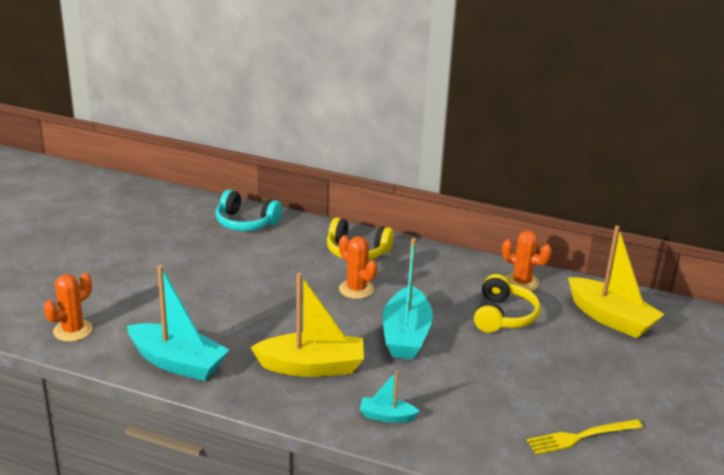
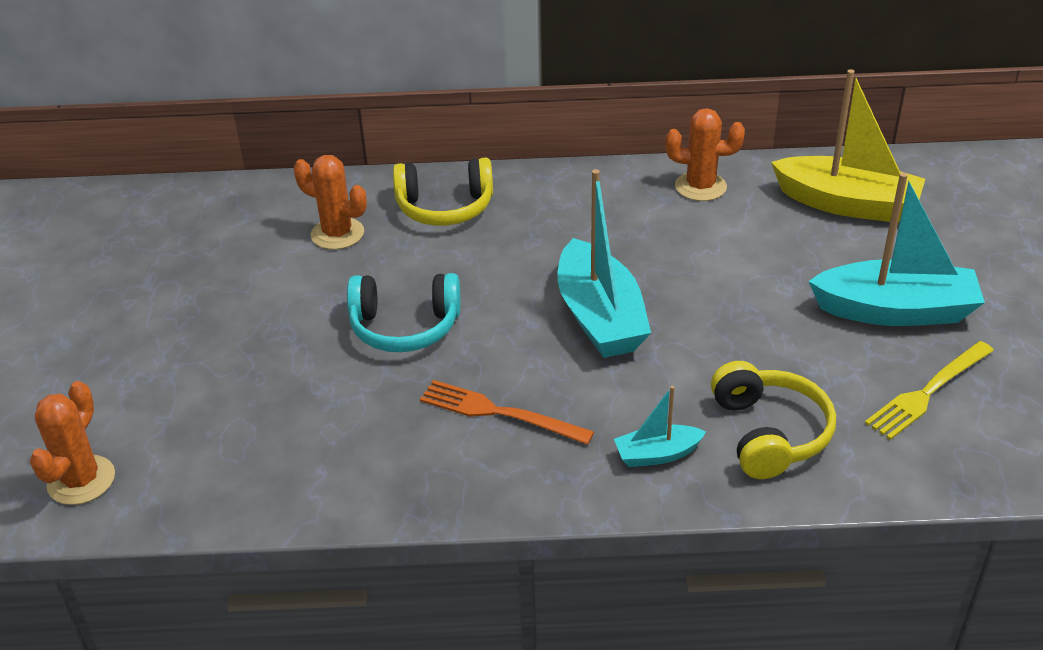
camera: 20 degrees left, 10 degrees up
turquoise boat [127,265,229,381] -> turquoise boat moved to [809,173,985,326]
turquoise headphones [216,189,282,231] -> turquoise headphones moved to [347,273,461,352]
yellow boat [250,273,364,377] -> orange fork [420,380,594,445]
orange cactus [339,235,377,299] -> orange cactus moved to [294,155,367,250]
yellow headphones [474,274,541,333] -> yellow headphones moved to [711,361,836,479]

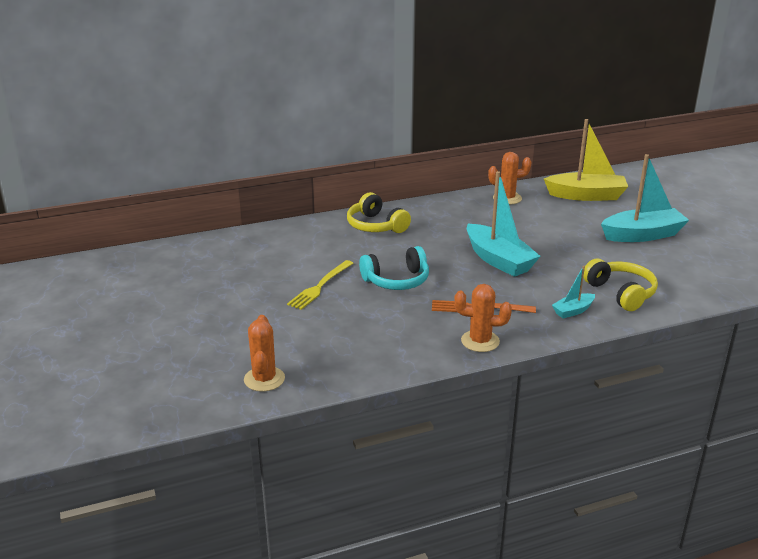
camera: 20 degrees left, 10 degrees down
orange cactus [294,155,367,250] -> orange cactus moved to [454,284,512,352]
yellow headphones [393,158,493,226] -> yellow headphones turned 75 degrees clockwise [347,192,411,233]
yellow fork [865,341,994,440] -> yellow fork moved to [287,260,353,310]

